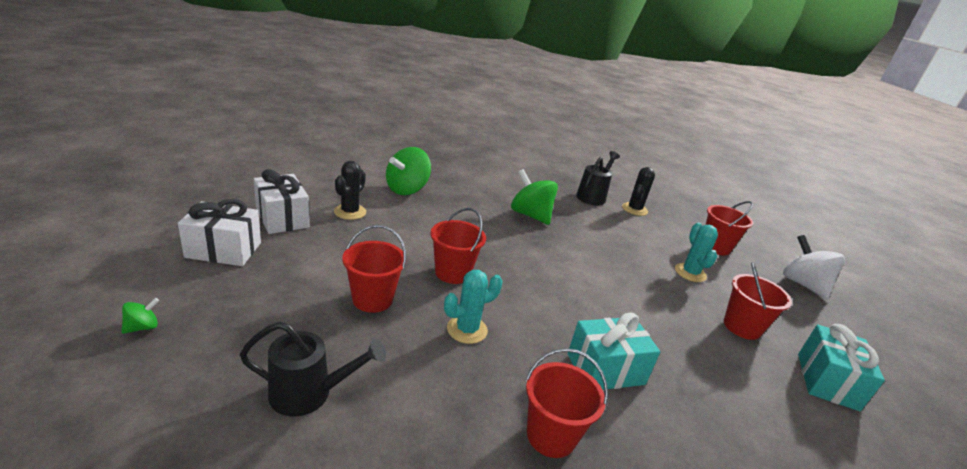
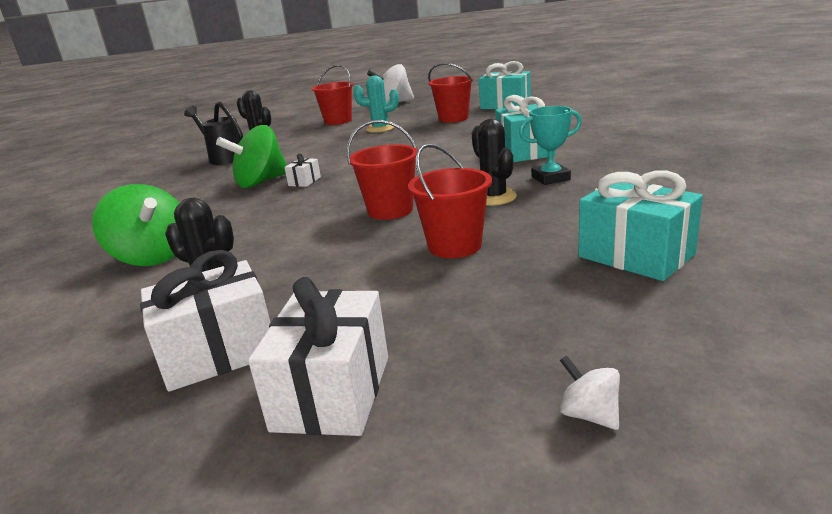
camera: 75 degrees left, 5 degrees down
green spinning top [121,298,159,334] -> white spinning top [559,355,620,430]
black watering can [240,322,386,416] -> turquoise gift [578,170,703,281]
turquoise cactus [444,270,503,344] -> black cactus [472,119,517,205]
red bucket [525,348,608,458] -> none
none -> white gift [284,153,321,187]
none -> turquoise trophy [519,106,582,185]

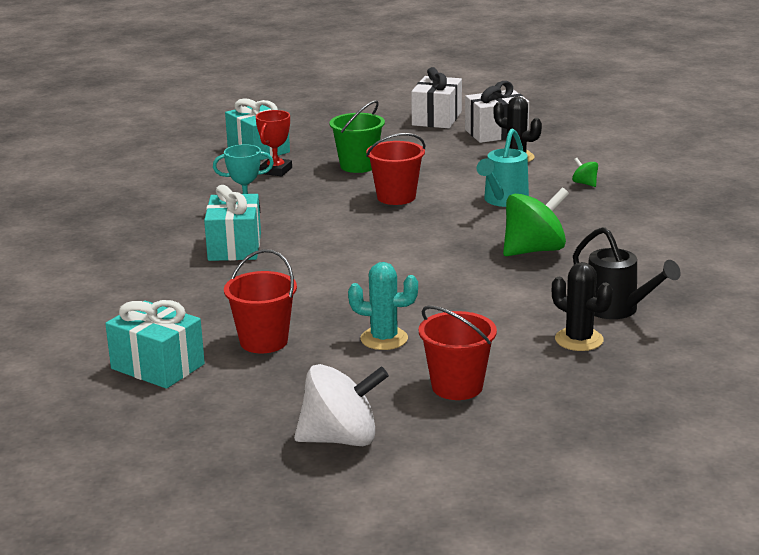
camera: 175 degrees left, 0 degrees up
green spinning top [92,184,179,266] -> green spinning top [572,158,598,187], size x0.45
white gift [284,153,321,187] -> none
red bucket [408,144,492,258] -> green bucket [329,100,385,173]
black cactus [472,119,517,205] -> none
white spinning top [559,355,620,430] -> none
none -> red trophy [255,110,292,176]
none -> turquoise watering can [477,128,529,207]

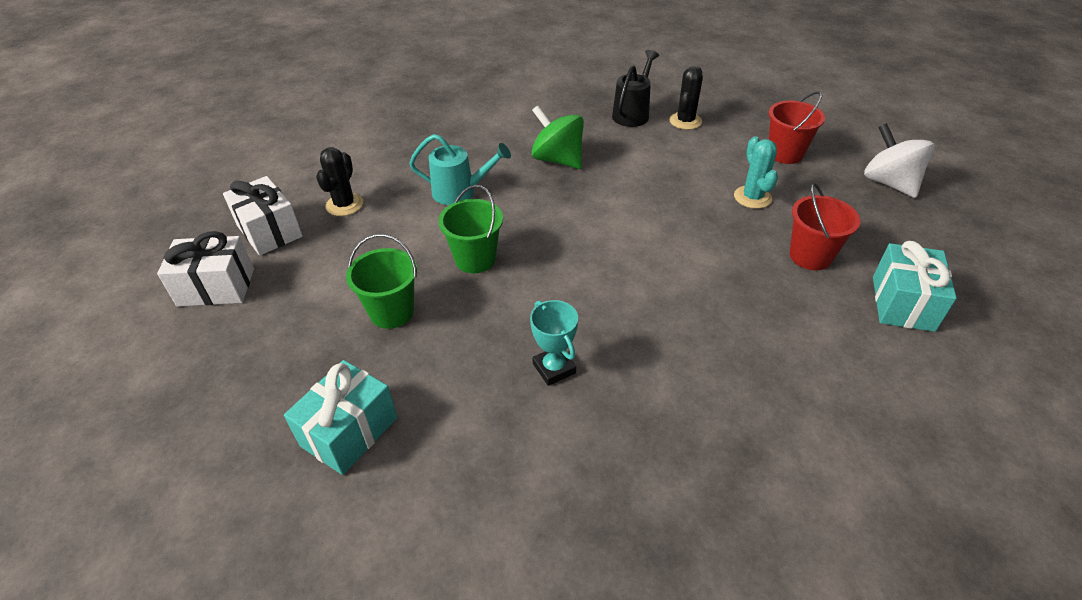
camera: 110 degrees left, 20 degrees up
turquoise gift [204,185,261,261] -> none
red trophy [255,110,292,176] -> none
red bucket [366,133,425,205] -> green bucket [438,185,503,273]
green spinning top [572,158,598,187] -> none

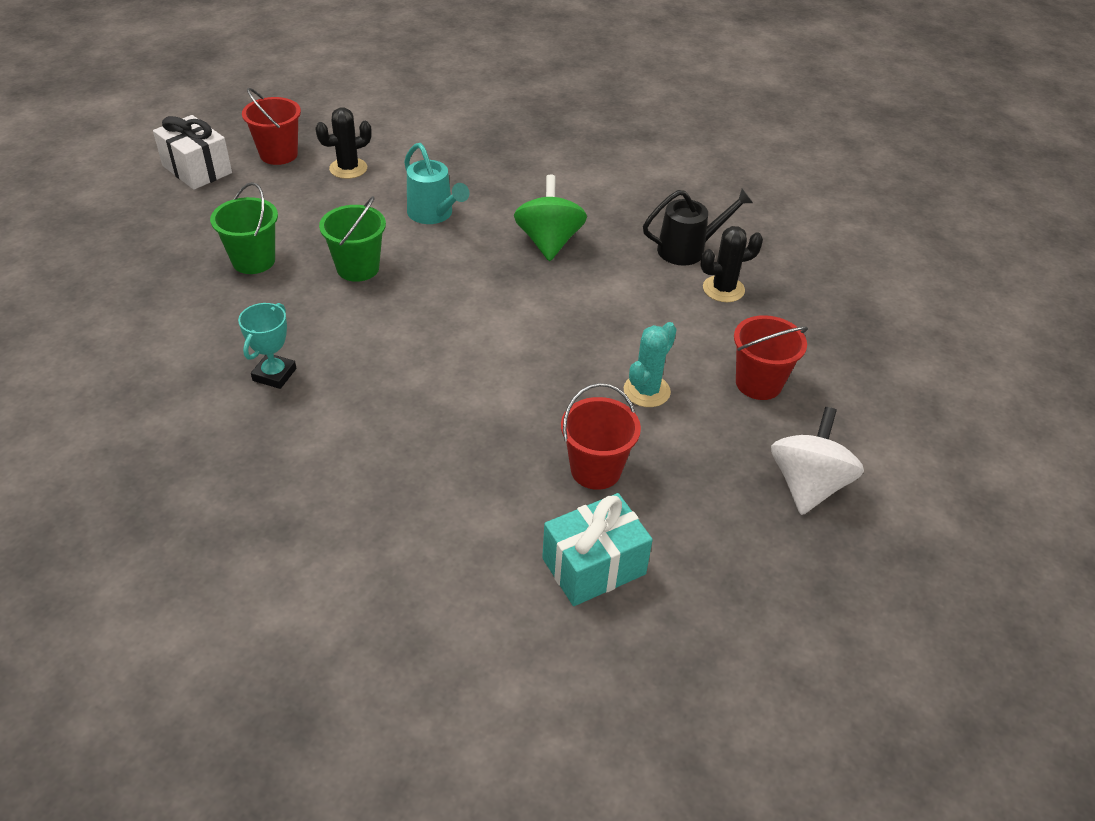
camera: 45 degrees right, 0 degrees up
white gift [223,176,303,256] -> red bucket [242,88,301,165]
turquoise gift [284,360,397,475] -> none

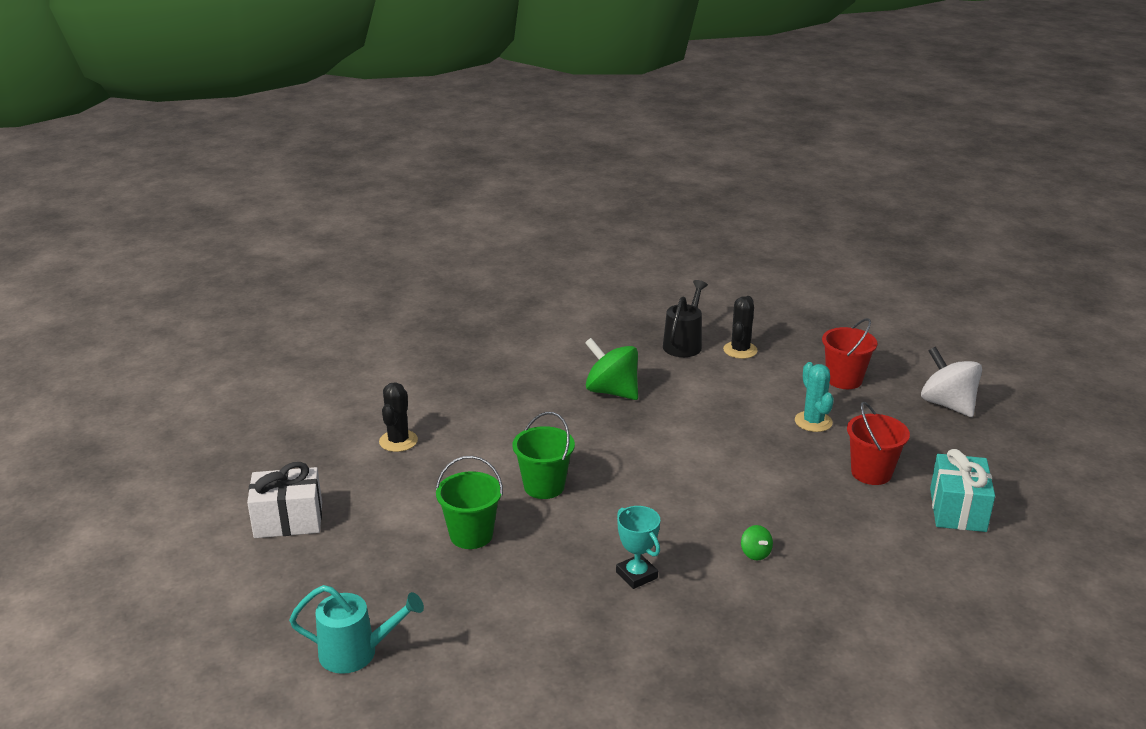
camera: 50 degrees left, 15 degrees down
red bucket [242,88,301,165] -> none
turquoise watering can [404,143,469,224] -> turquoise watering can moved to [289,585,424,674]
none -> green spinning top [741,525,773,561]

